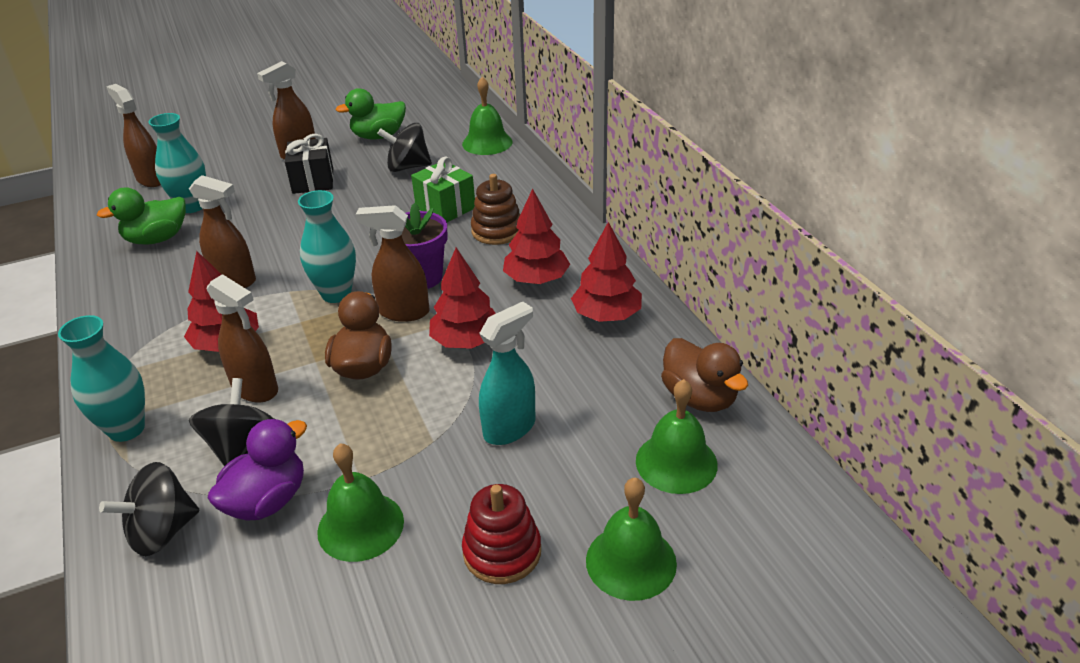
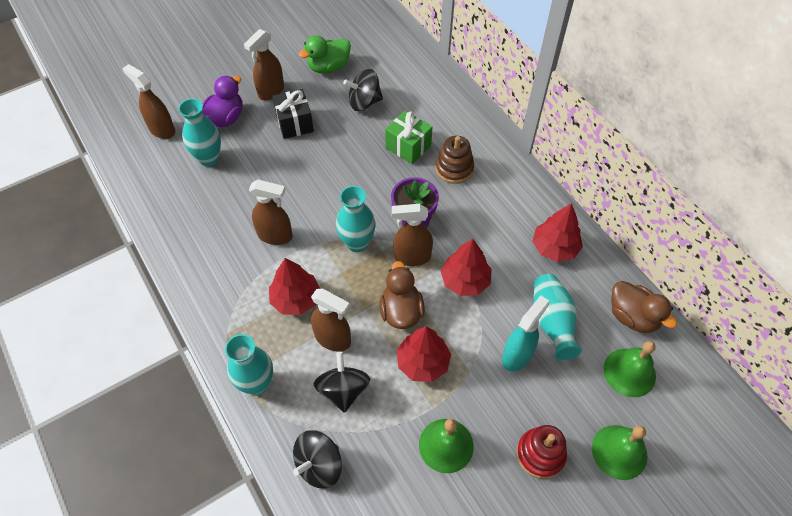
camera: 10 degrees left, 20 degrees up
green duck [97,187,186,245] -> none
purple duck [208,419,307,521] -> purple duck moved to [202,76,243,127]
green bell [462,77,513,155] -> none
red tree [503,188,570,284] -> red tree moved to [397,326,451,382]
none -> turquoise vase [533,274,582,360]

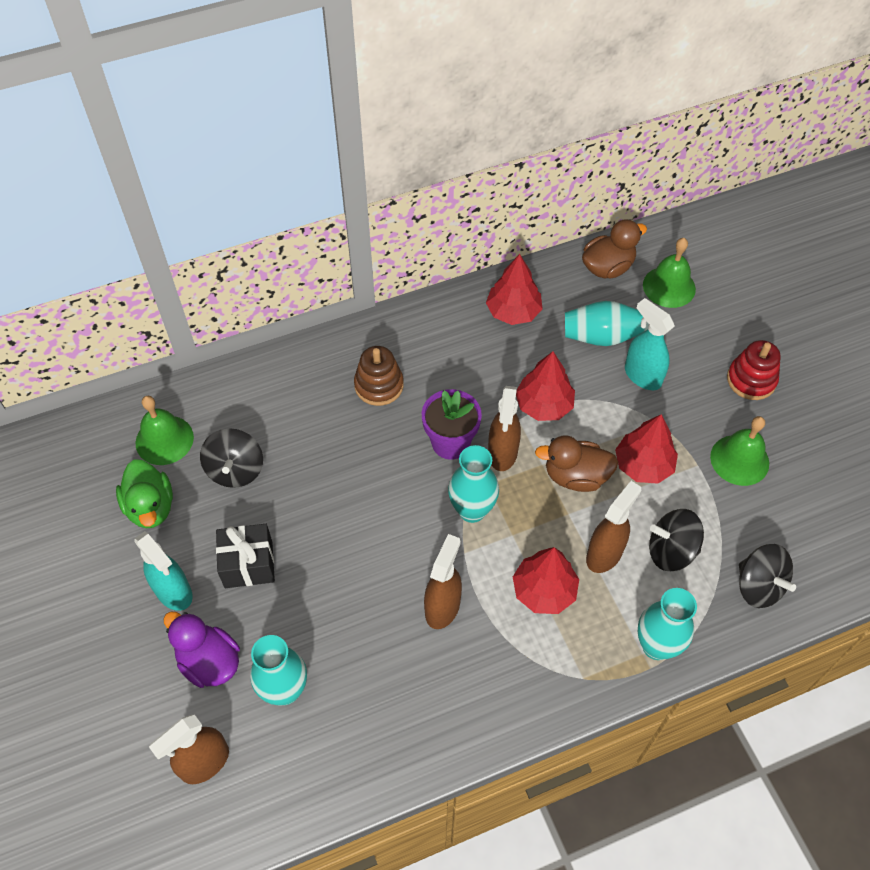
camera: 80 degrees left, 0 degrees up
brown spray bottle [244,29,284,100] -> turquoise spray bottle [134,531,193,611]
green gift [385,111,432,164] -> none
green bell [592,425,648,480] -> green bell moved to [136,396,194,465]

